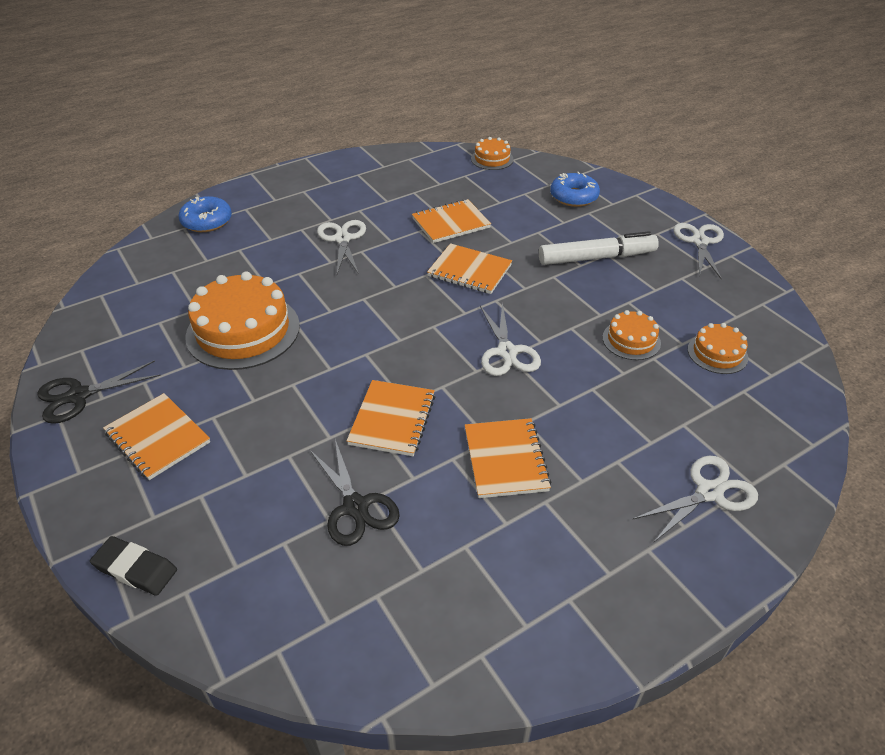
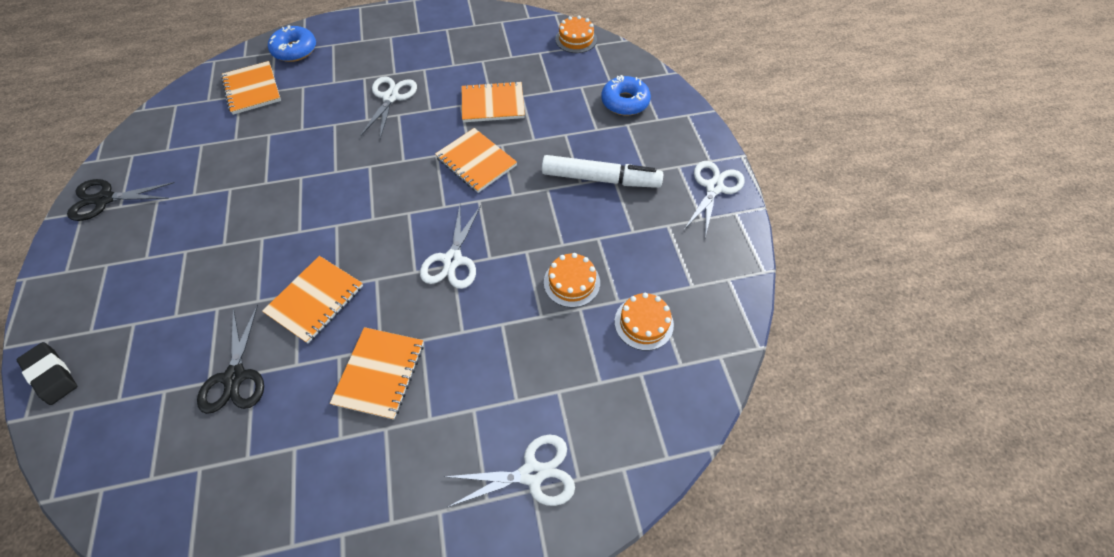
camera: 20 degrees right, 15 degrees up
orange notebook [103,393,210,480] -> orange notebook moved to [221,61,281,115]
orange cake [185,271,300,370] -> none

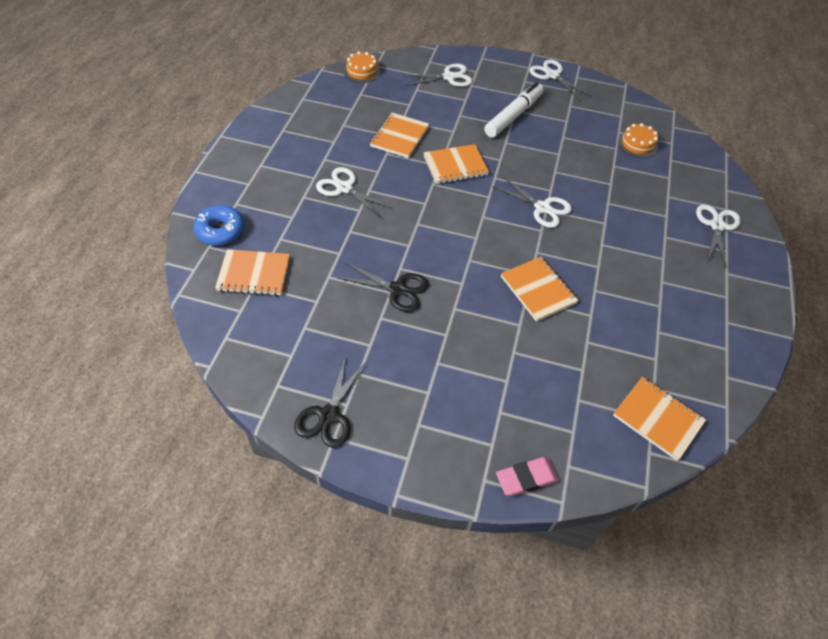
camera: 65 degrees left, 5 degrees down
black eraser [17,342,77,405] -> pink eraser [496,457,559,496]
black scissors [197,304,264,414] -> black scissors moved to [338,263,429,312]
orange notebook [330,327,424,420] -> orange notebook moved to [613,377,706,461]
orange cake [544,253,600,308] -> none
blue donut [601,75,651,116] -> white scissors [402,64,472,87]

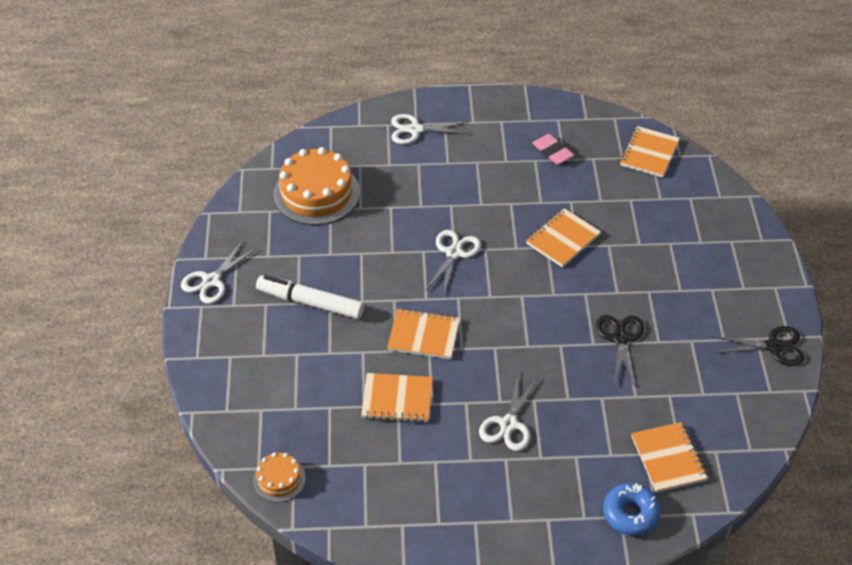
camera: 105 degrees left, 5 degrees down
white scissors [402,64,472,87] -> none
orange notebook [423,144,489,184] -> orange notebook turned 45 degrees counterclockwise [387,308,460,359]
pink eraser [496,457,559,496] -> pink eraser moved to [532,134,574,164]
orange cake [618,123,658,158] -> orange cake [273,147,360,225], size x1.97

